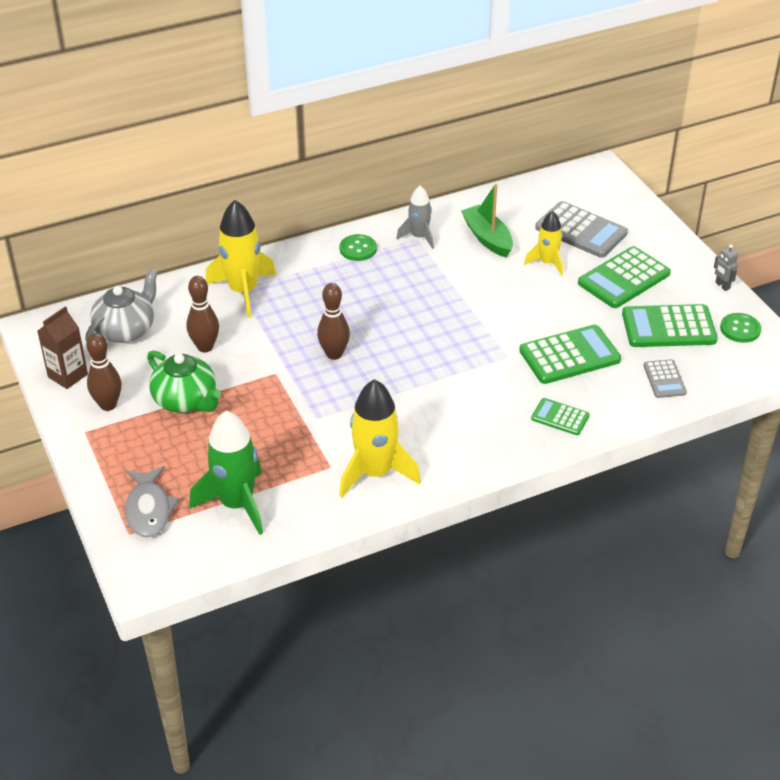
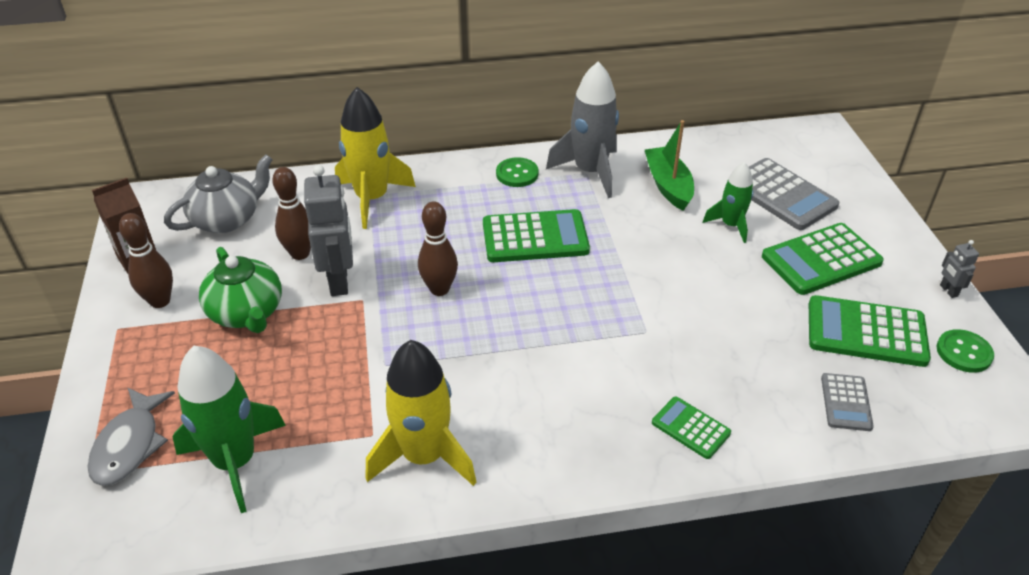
camera: 15 degrees right, 0 degrees up
grey rocket [396,186,434,249] -> grey rocket [546,61,619,198], size x1.71
green calculator [519,325,621,384] -> green calculator moved to [483,209,590,262]
yellow rocket [524,211,563,276] -> green rocket [703,162,754,243]
none -> grey robot [304,165,353,296]

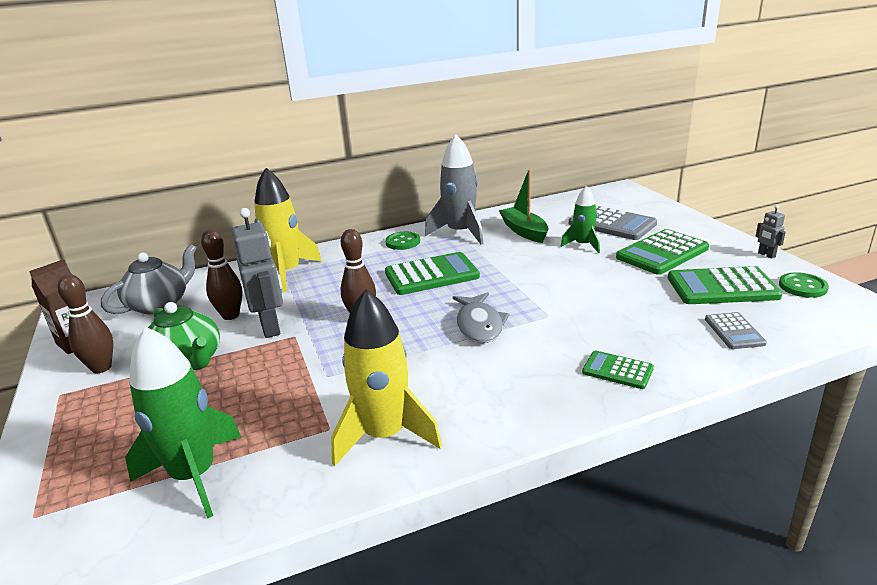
camera: 10 degrees left, 15 degrees down
grey fish [87,388,175,486] -> grey fish moved to [453,292,509,343]

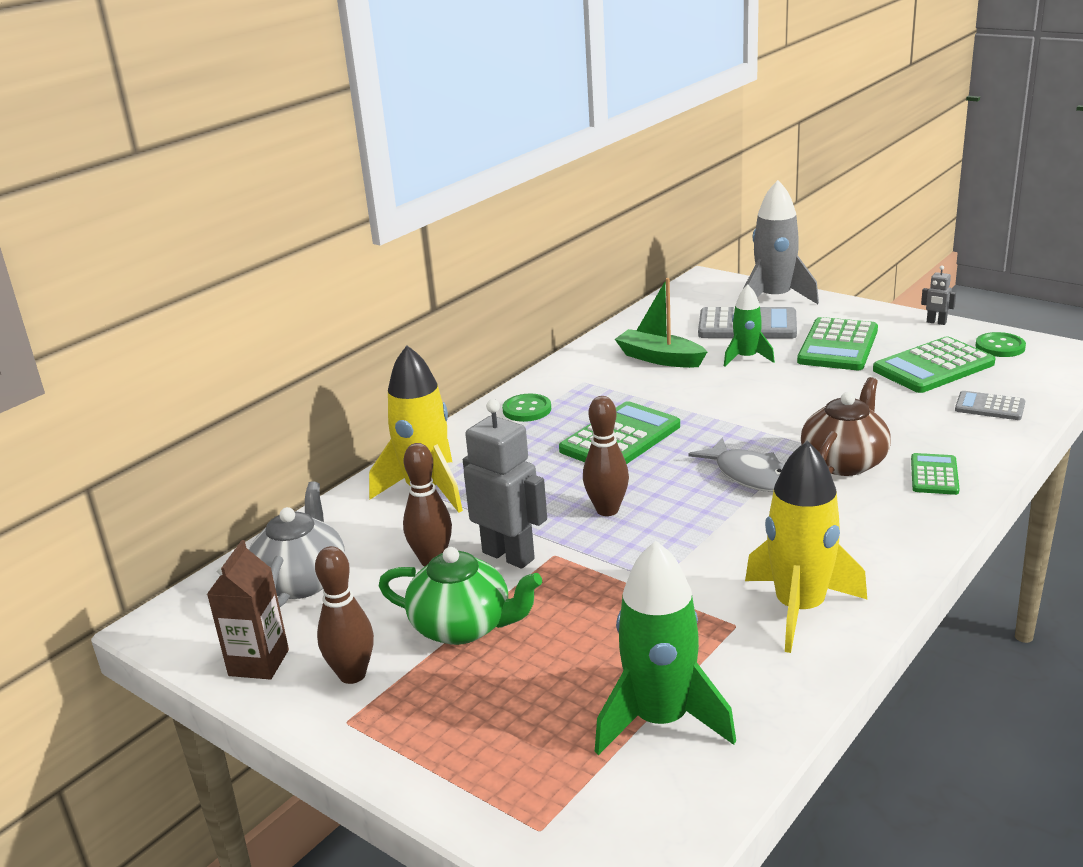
camera: 30 degrees left, 0 degrees up
grey rocket [425,134,484,245] -> grey rocket moved to [743,180,819,304]
green calculator [582,351,654,389] -> green calculator turned 105 degrees clockwise [911,453,959,495]
grey calculator [705,312,767,349] -> grey calculator turned 150 degrees clockwise [955,391,1025,420]
none -> brown teapot [801,377,891,476]

